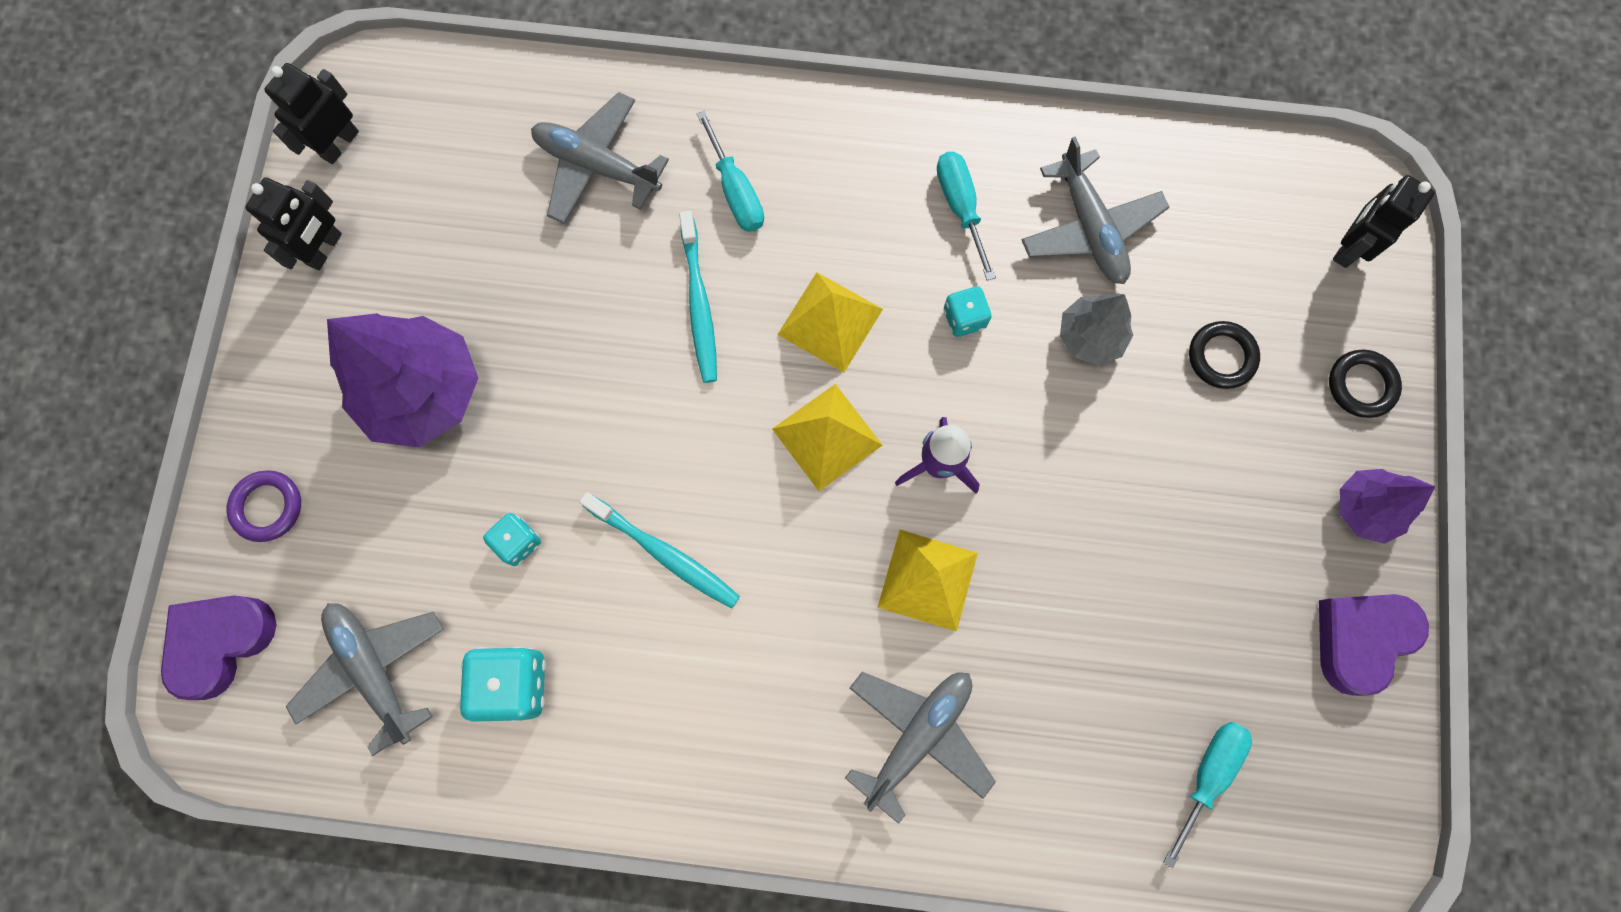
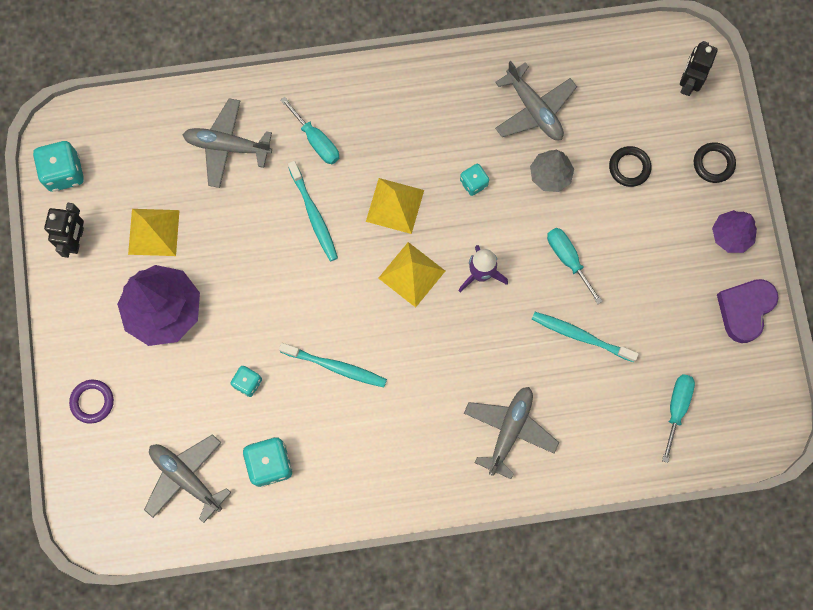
camera: 15 degrees left, 0 degrees up
purple heart [161,596,277,700] -> none
black robot [264,63,359,164] -> turquoise dice [33,141,84,192]
yellow pyramid [877,530,978,632] -> yellow pyramid moved to [128,209,180,256]
turquoise screwdriver [937,152,996,281] -> turquoise screwdriver moved to [547,228,603,304]
none -> turquoise toothbrush [532,312,639,362]

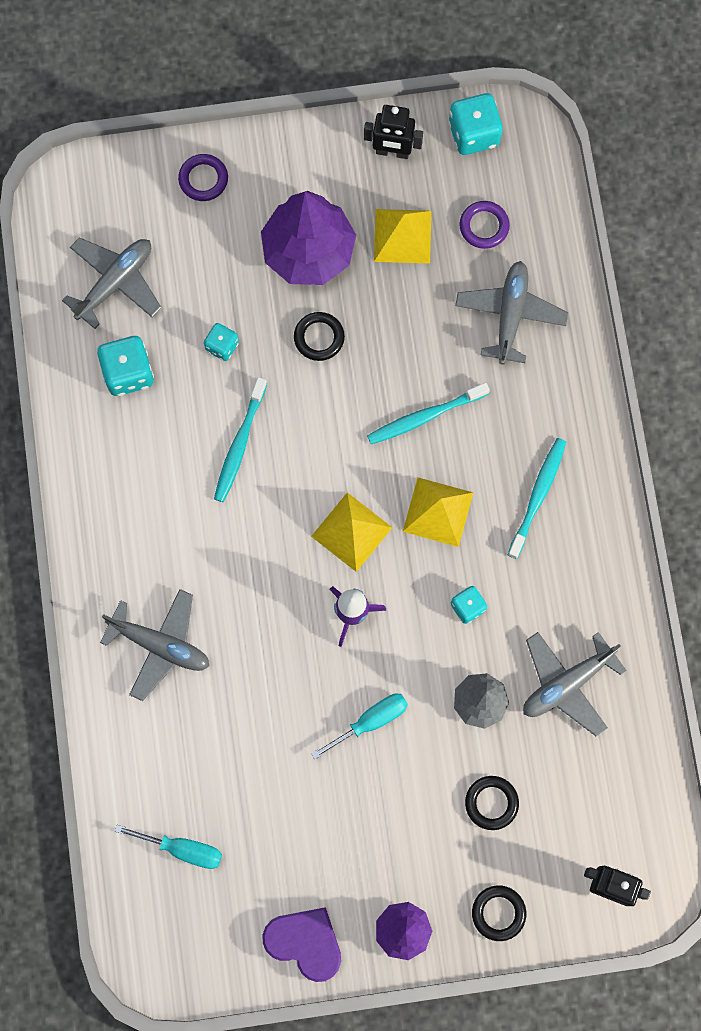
camera: 90 degrees right, 0 degrees up
turquoise screwdriver [281,97,339,164] -> none
turquoise toothbrush [532,312,639,362] -> turquoise toothbrush moved to [508,438,566,559]
none -> black ring [294,312,345,361]
none -> purple ring [459,201,510,249]

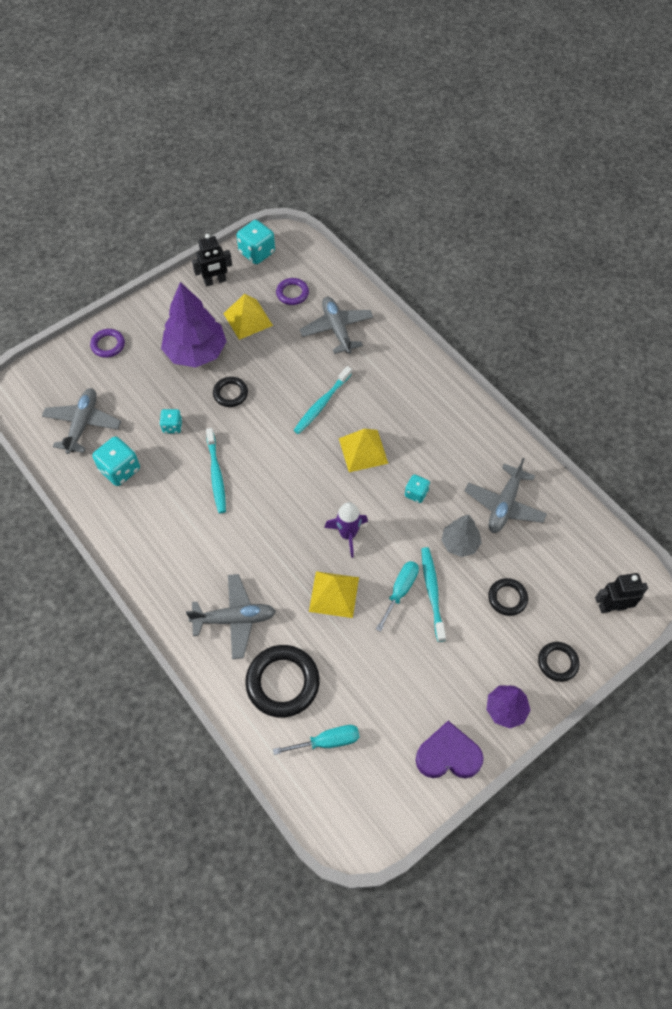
camera: 30 degrees left, 15 degrees down
yellow pyramid [311,492,393,572] -> yellow pyramid moved to [309,571,359,618]
turquoise toothbrush [508,438,566,559] -> turquoise toothbrush moved to [421,547,446,642]
none -> black ring [245,645,320,718]

